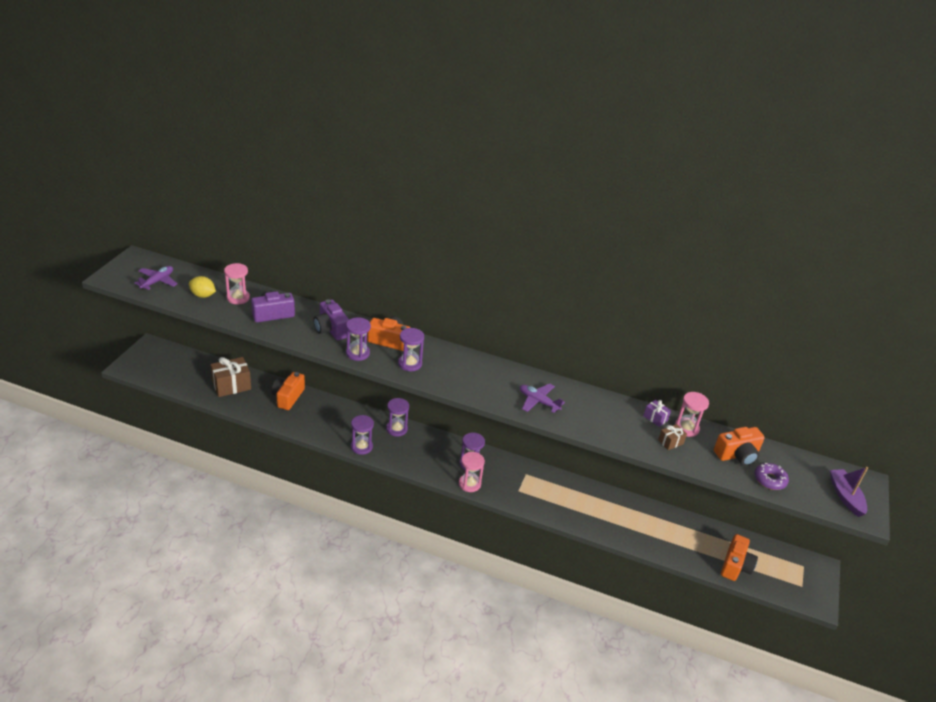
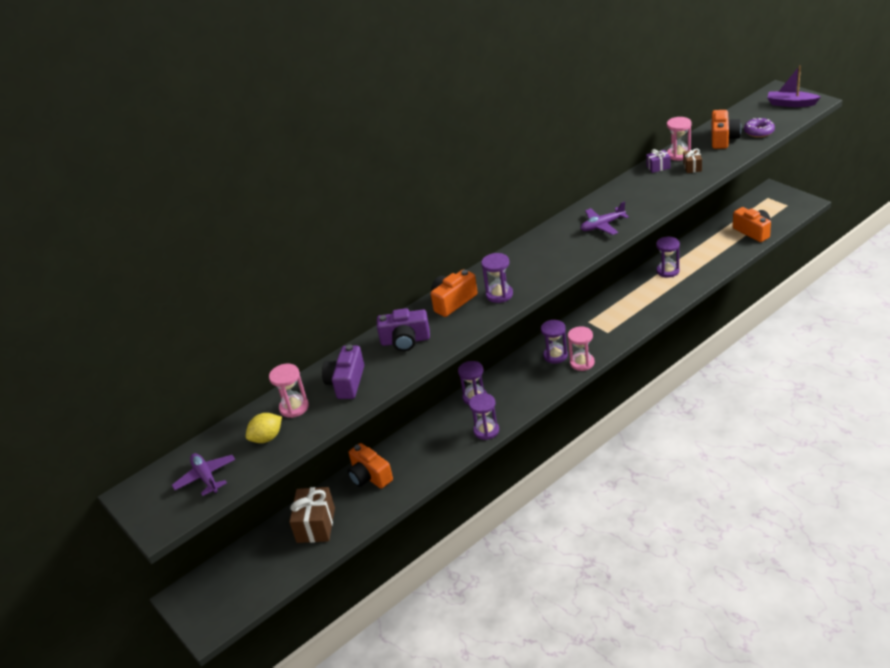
camera: 50 degrees left, 0 degrees up
purple hourglass [346,317,371,361] -> purple hourglass moved to [656,237,680,278]

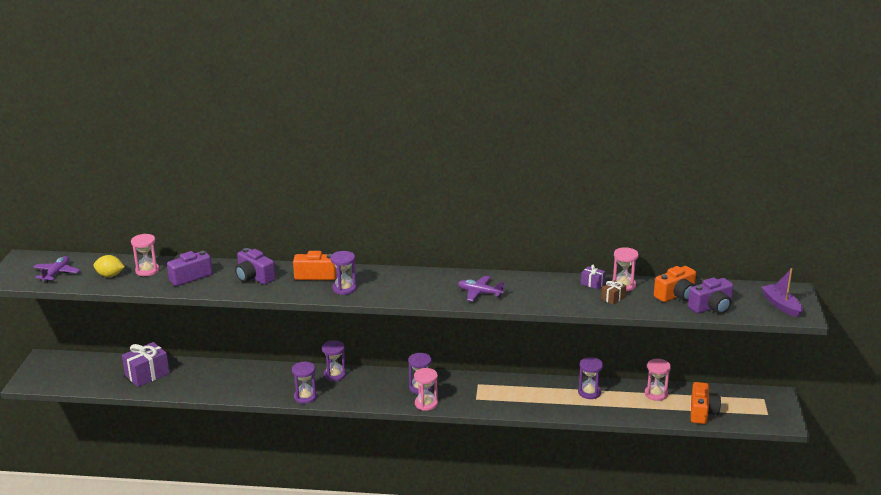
camera: 40 degrees right, 10 degrees down
brown gift [289,487,335,543] -> purple gift [122,342,170,387]
orange camera [347,443,393,488] -> none
purple donut [744,118,775,138] -> purple camera [688,278,733,314]
none -> pink hourglass [645,359,671,401]

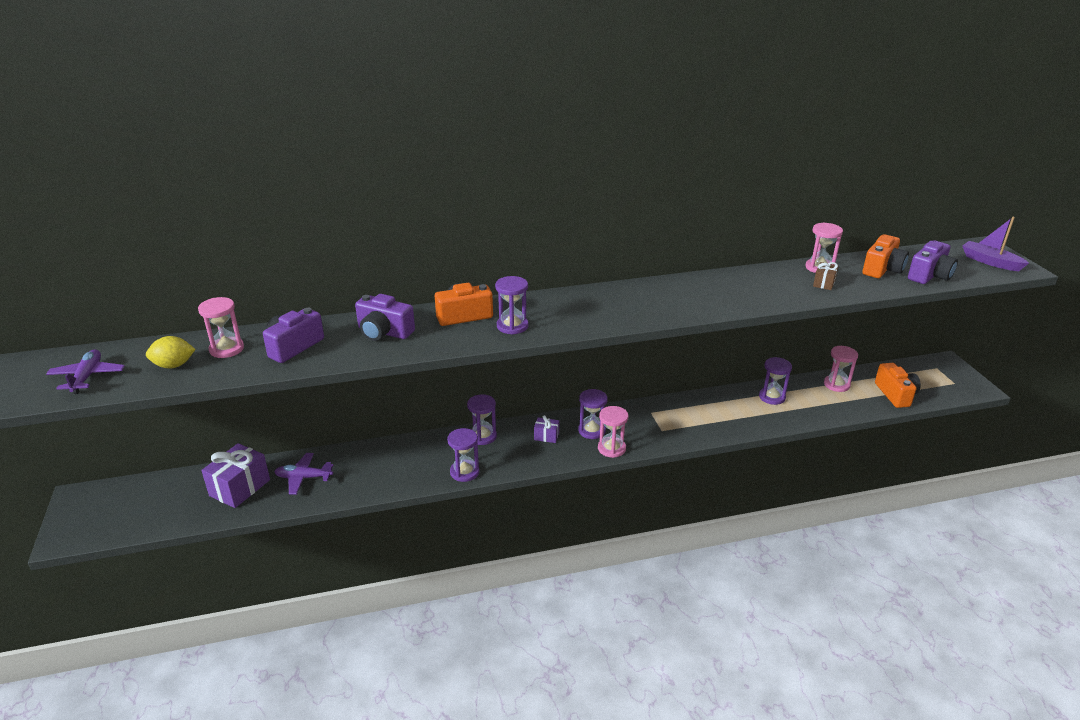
camera: 20 degrees left, 5 degrees up
purple plane [458,276,505,301] -> purple plane moved to [274,453,333,495]
purple gift [581,265,605,289] -> purple gift moved to [534,415,559,443]

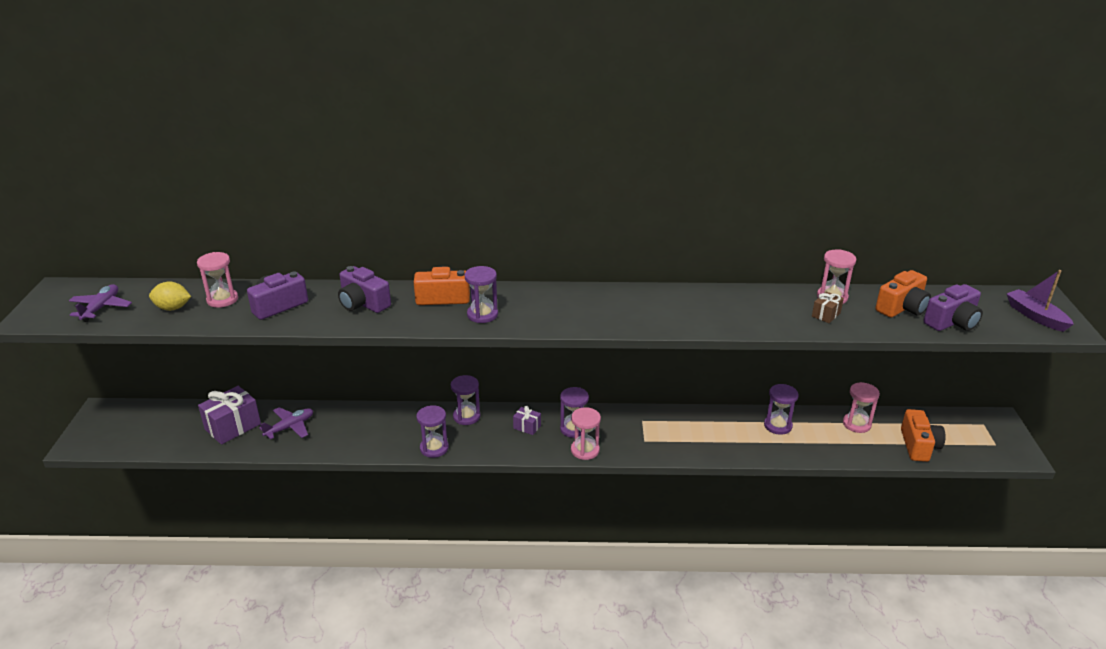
camera: 15 degrees right, 0 degrees up
purple plane [274,453,333,495] -> purple plane turned 120 degrees clockwise [259,407,313,439]

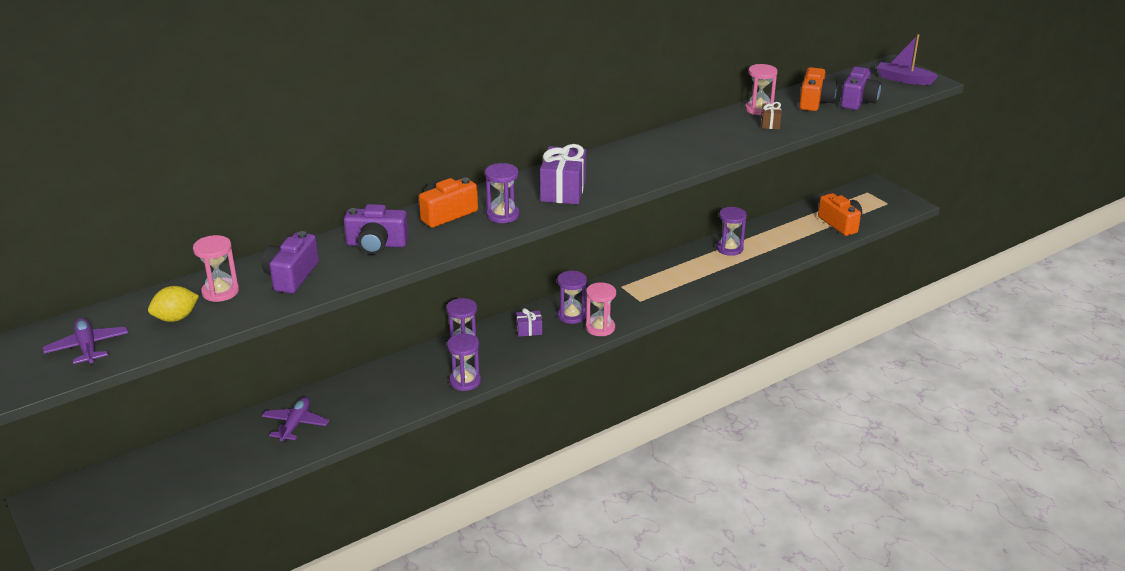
camera: 35 degrees left, 0 degrees up
purple gift [198,386,261,445] -> purple gift moved to [540,144,586,204]
pink hourglass [843,382,880,433] -> none

